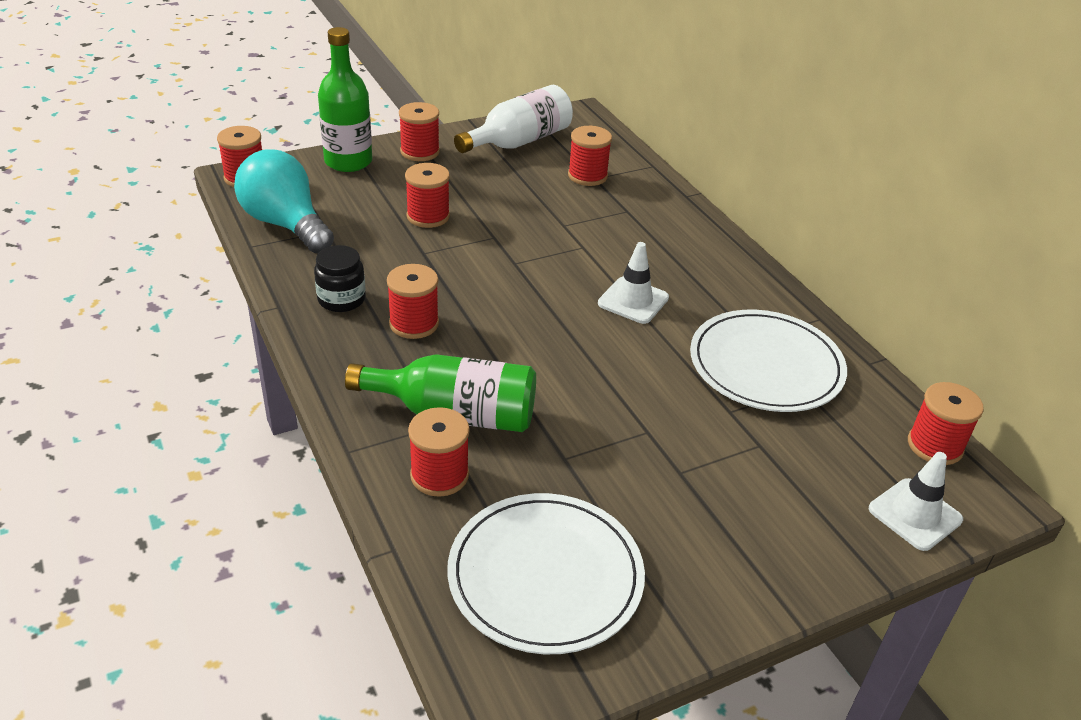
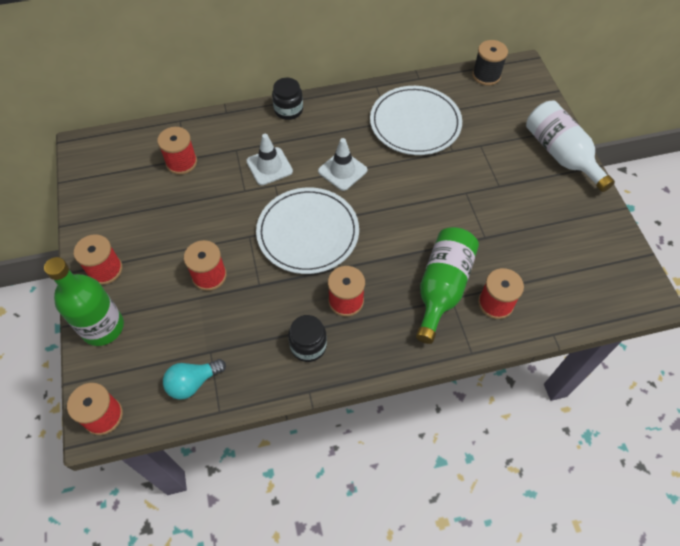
camera: 75 degrees left, 20 degrees up
turquoise light bulb [234,149,334,253] -> turquoise light bulb [163,359,226,400], size x0.57
white plate [447,493,645,654] -> white plate moved to [256,188,359,274]
white bottle [454,85,573,153] -> white bottle moved to [526,101,615,192]
white traffic cone [869,452,963,551] -> white traffic cone moved to [246,134,293,185]
red spool [908,382,984,465] -> black spool [472,40,508,86]
none -> black jar [272,78,303,120]

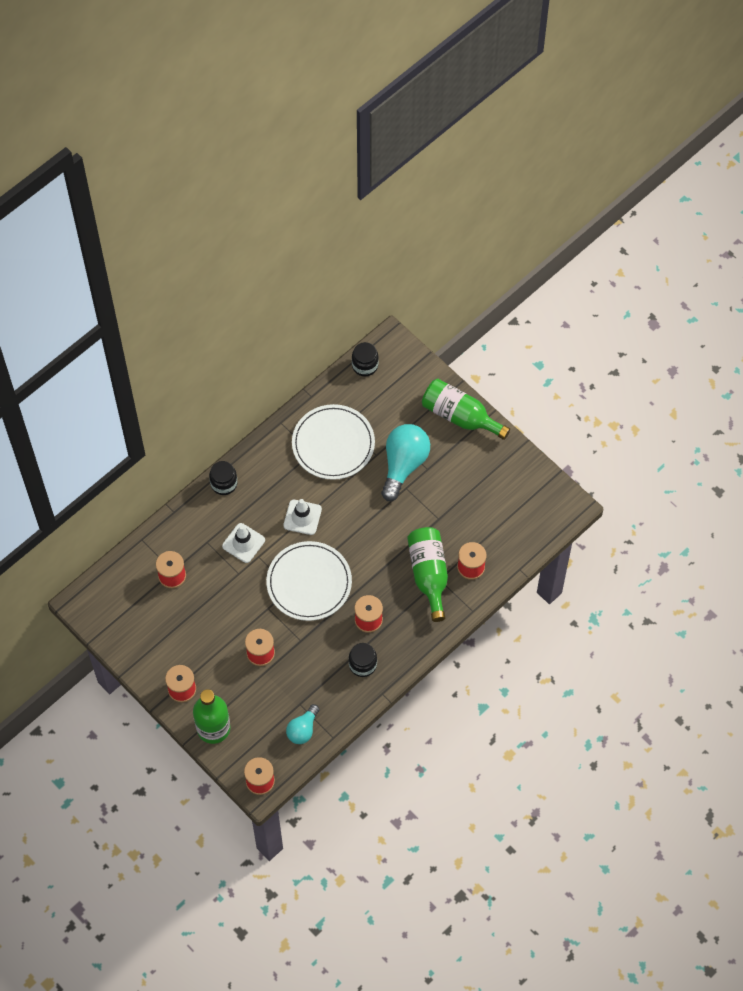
camera: 30 degrees left, 5 degrees up
black spool [472,40,508,86] -> black jar [352,342,379,377]
white bottle [526,101,615,192] -> green bottle [422,379,510,440]
none -> turquoise light bulb [381,424,430,501]

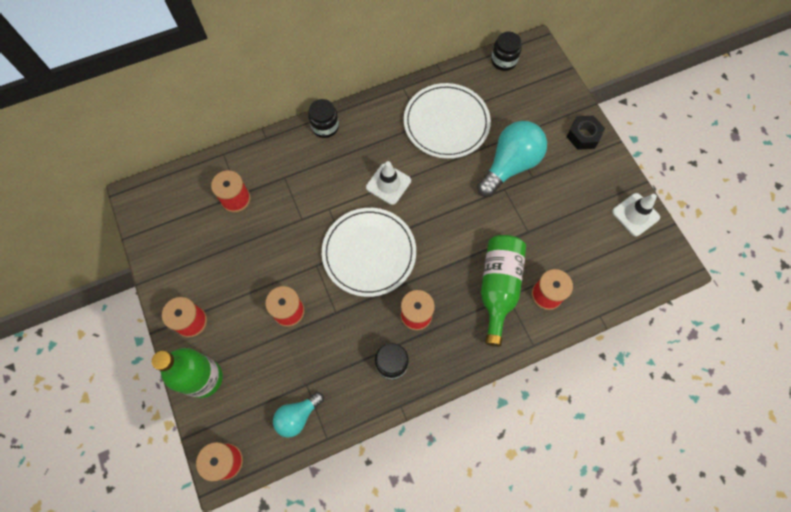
camera: 20 degrees right, 5 degrees up
white traffic cone [222,523,265,563] -> white traffic cone moved to [612,193,660,236]
green bottle [422,379,510,440] -> black nut [567,115,605,150]

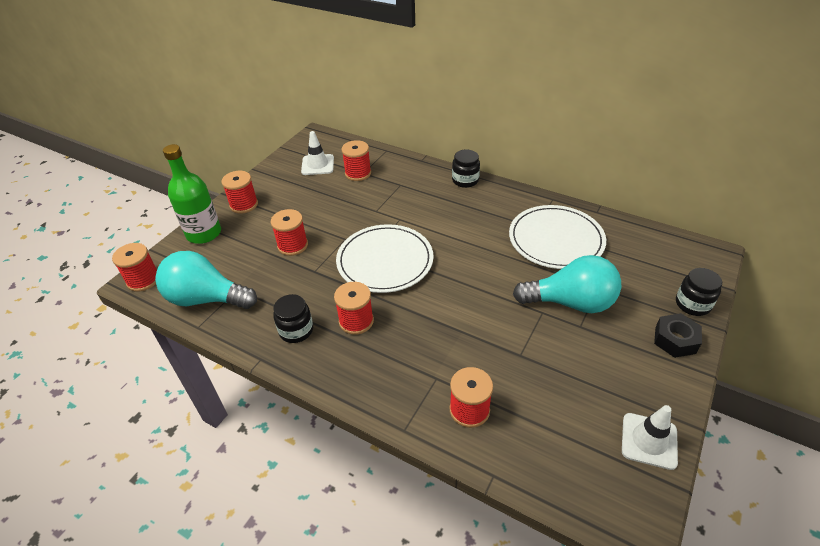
camera: 55 degrees right, 25 degrees down
turquoise light bulb [273,392,324,438] -> turquoise light bulb [155,251,257,309], size x1.76
white traffic cone [366,161,411,205] -> white traffic cone moved to [301,131,334,175]
green bottle [481,235,526,347] -> none
black jar [491,32,522,71] -> black jar moved to [676,268,722,316]

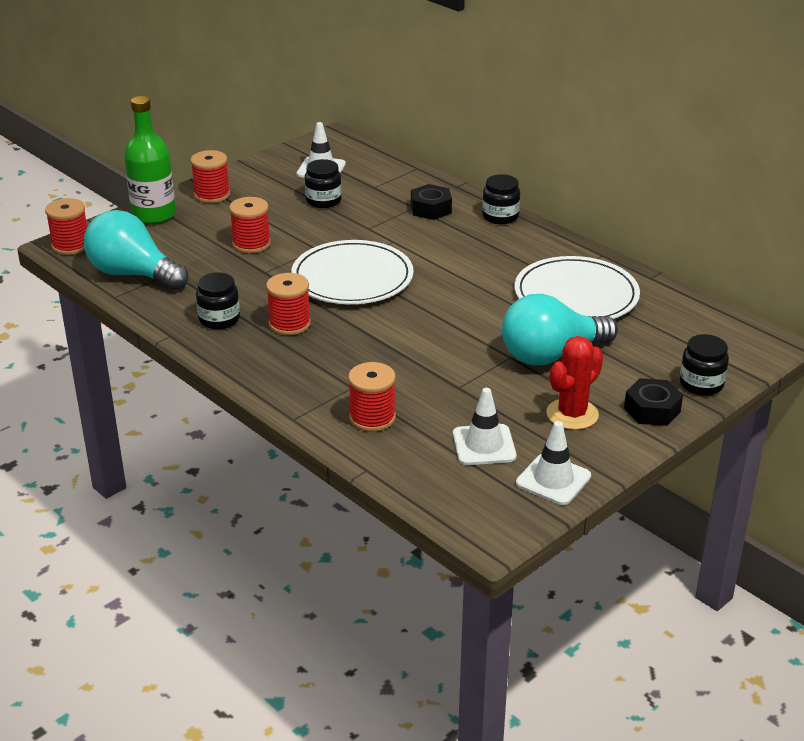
camera: 15 degrees right, 10 degrees down
red spool [341,140,371,181] -> none
turquoise light bulb [513,255,621,313] -> turquoise light bulb turned 135 degrees clockwise [502,294,618,365]
none -> black jar [305,159,342,208]
none -> black nut [411,184,452,220]
none -> white traffic cone [453,388,516,465]
none -> red cactus [547,336,603,430]

